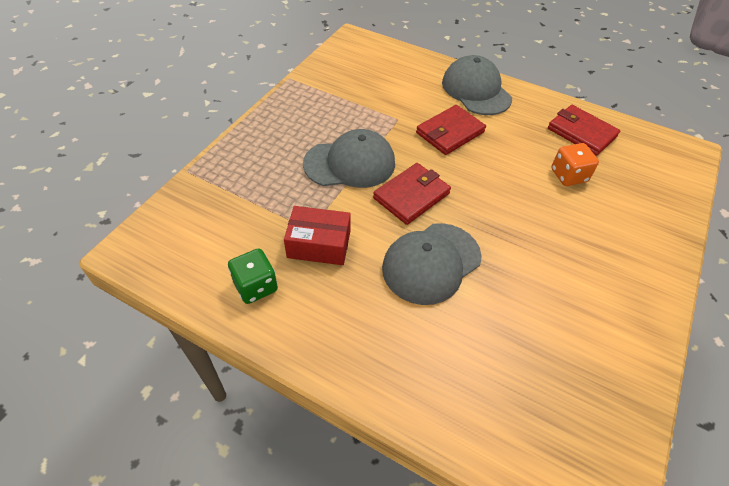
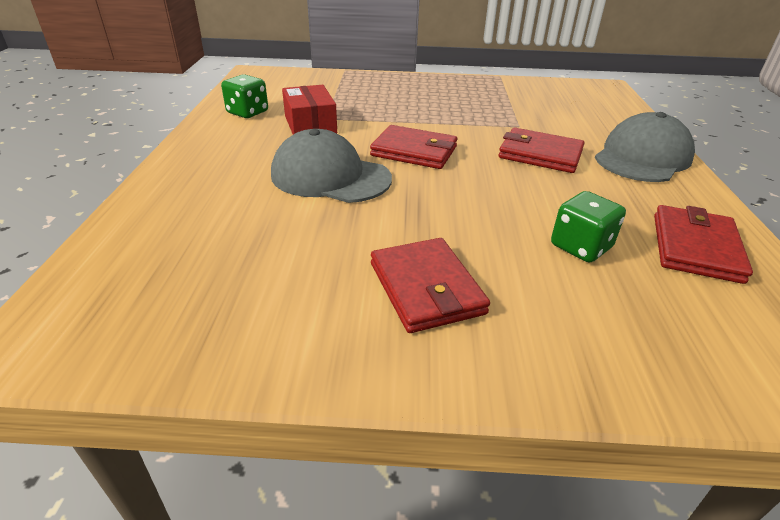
camera: 65 degrees right, 15 degrees down
grey cap [303,129,395,188] -> none
orange dice [551,143,599,186] -> green dice [551,191,626,263]
none -> red wallet [371,238,490,333]

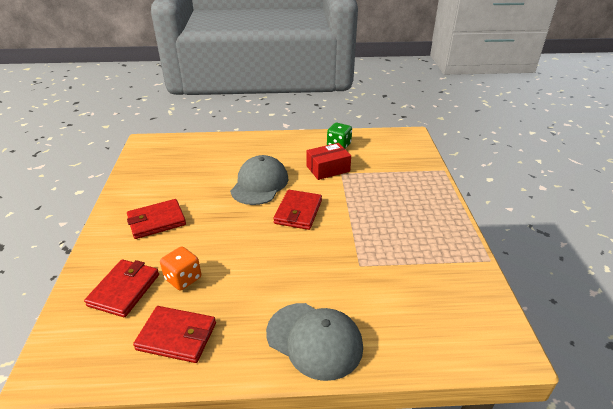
camera: 85 degrees right, 0 degrees up
red wallet [498,128,585,173] -> red wallet moved to [84,259,159,317]
green dice [551,191,626,263] -> orange dice [160,246,201,291]

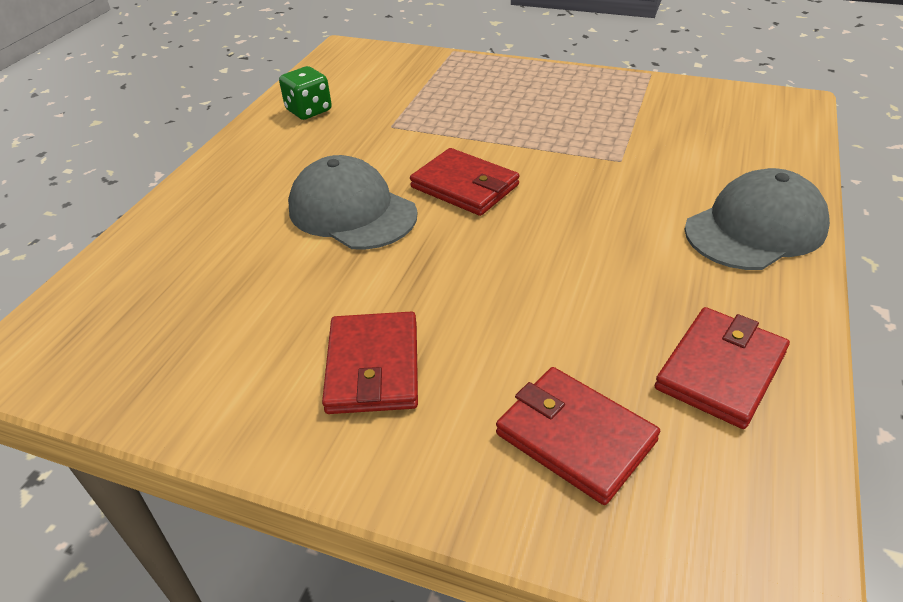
camera: 65 degrees left, 5 degrees up
orange dice [160,246,201,291] -> none
red box [307,143,351,180] -> none

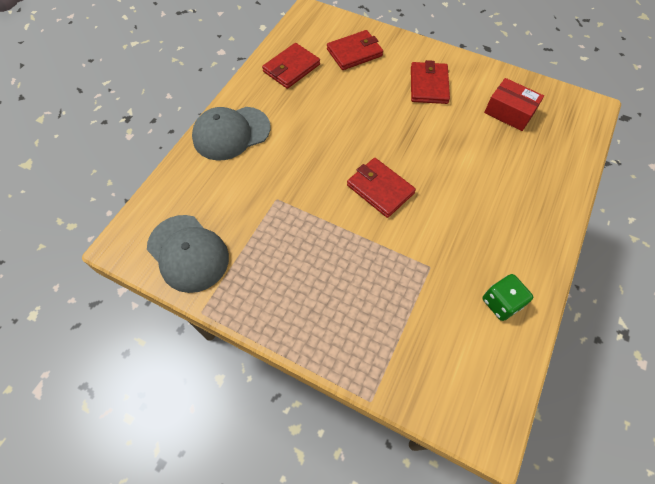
camera: 175 degrees left, 20 degrees up
grey cap [288,155,418,250] -> grey cap moved to [147,215,229,293]
red wallet [496,367,660,505] -> red wallet turned 75 degrees counterclockwise [327,30,383,70]
none -> red box [484,78,544,131]

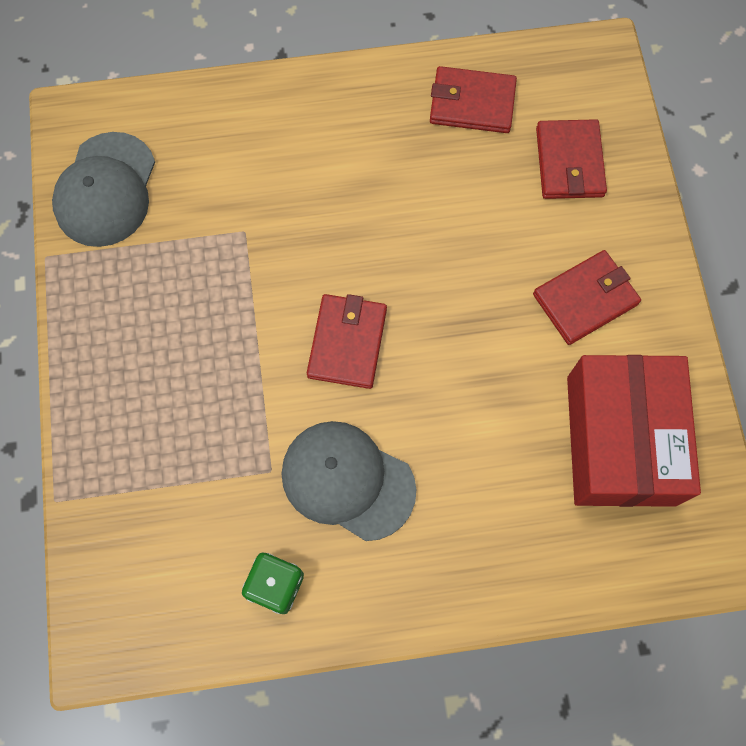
camera: 55 degrees right, 10 degrees up
grey cap [192,107,270,161] -> grey cap moved to [281,421,416,541]
red wallet [327,30,383,70] -> red wallet turned 60 degrees clockwise [536,119,607,199]
red box [484,78,544,131] -> red box [567,355,701,507], size x1.79

